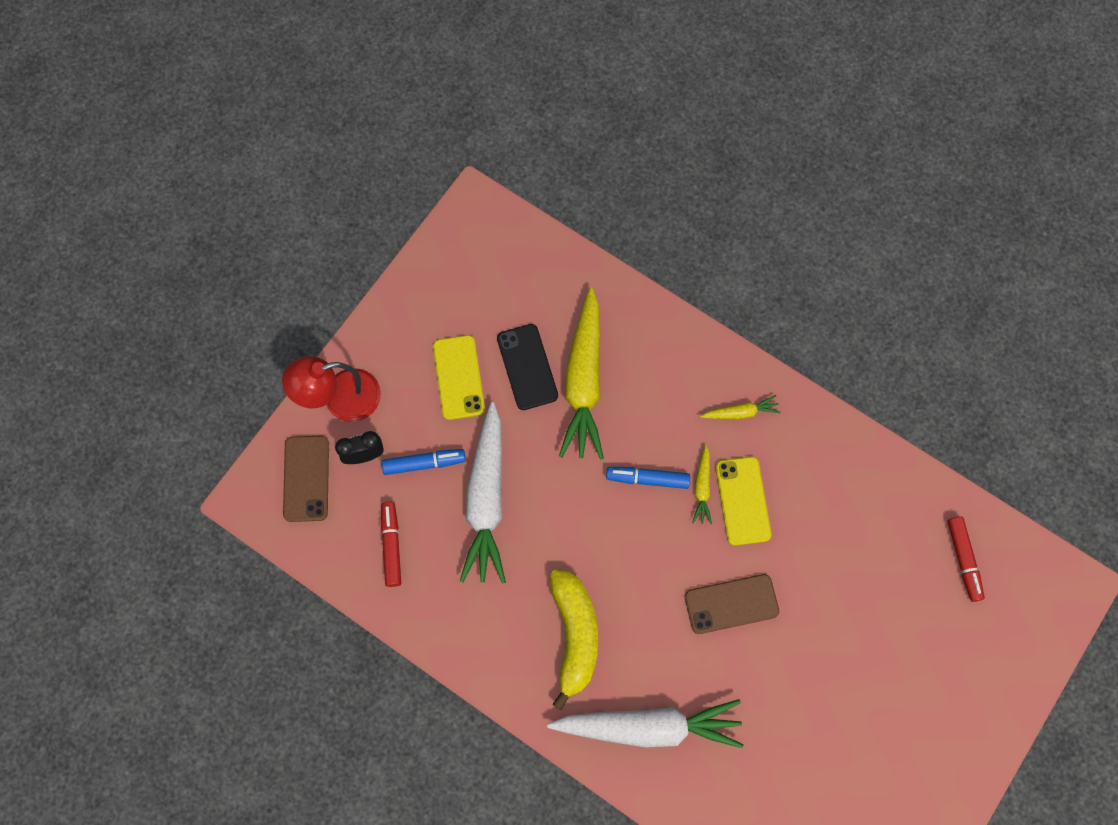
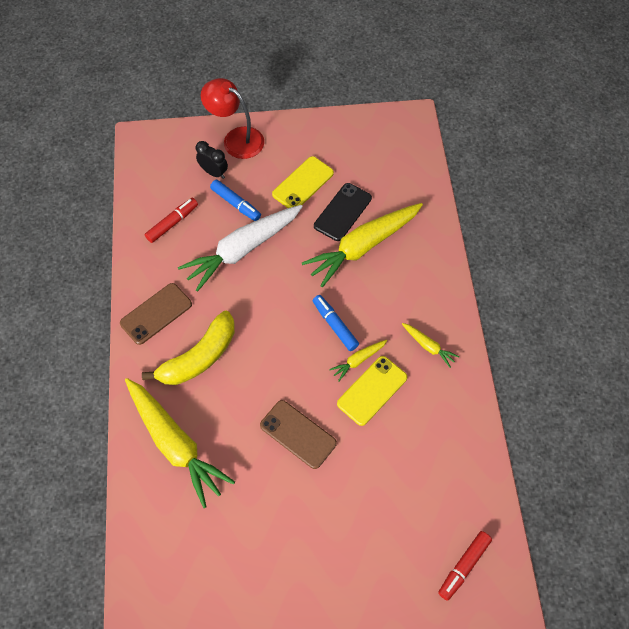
camera: 50 degrees right, 10 degrees down
brown phone [283,436,329,522] -> brown phone moved to [120,283,192,345]
white carrot [547,699,743,748] -> yellow carrot [125,378,235,508]

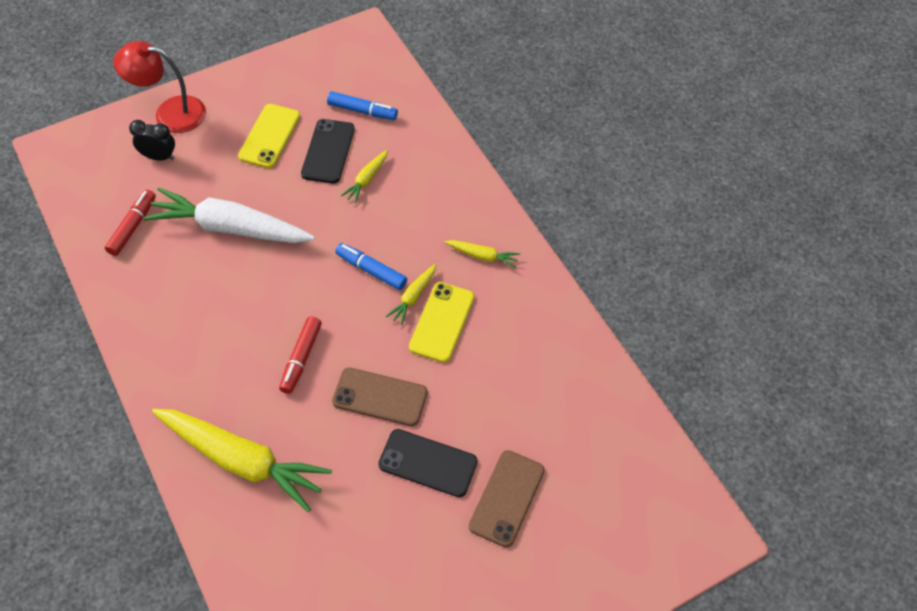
camera: 25 degrees left, 5 degrees down
brown phone [120,283,192,345] -> brown phone moved to [469,450,545,548]
yellow banana [142,311,235,385] -> none
white carrot [178,205,303,292] -> white carrot turned 75 degrees clockwise [143,187,315,243]
blue marker [210,180,261,221] -> blue marker moved to [327,91,398,120]
yellow carrot [302,203,423,287] -> yellow carrot [341,150,388,203], size x0.44
red marker [438,531,492,601] -> red marker moved to [279,316,322,394]
none -> black phone [378,429,478,497]

